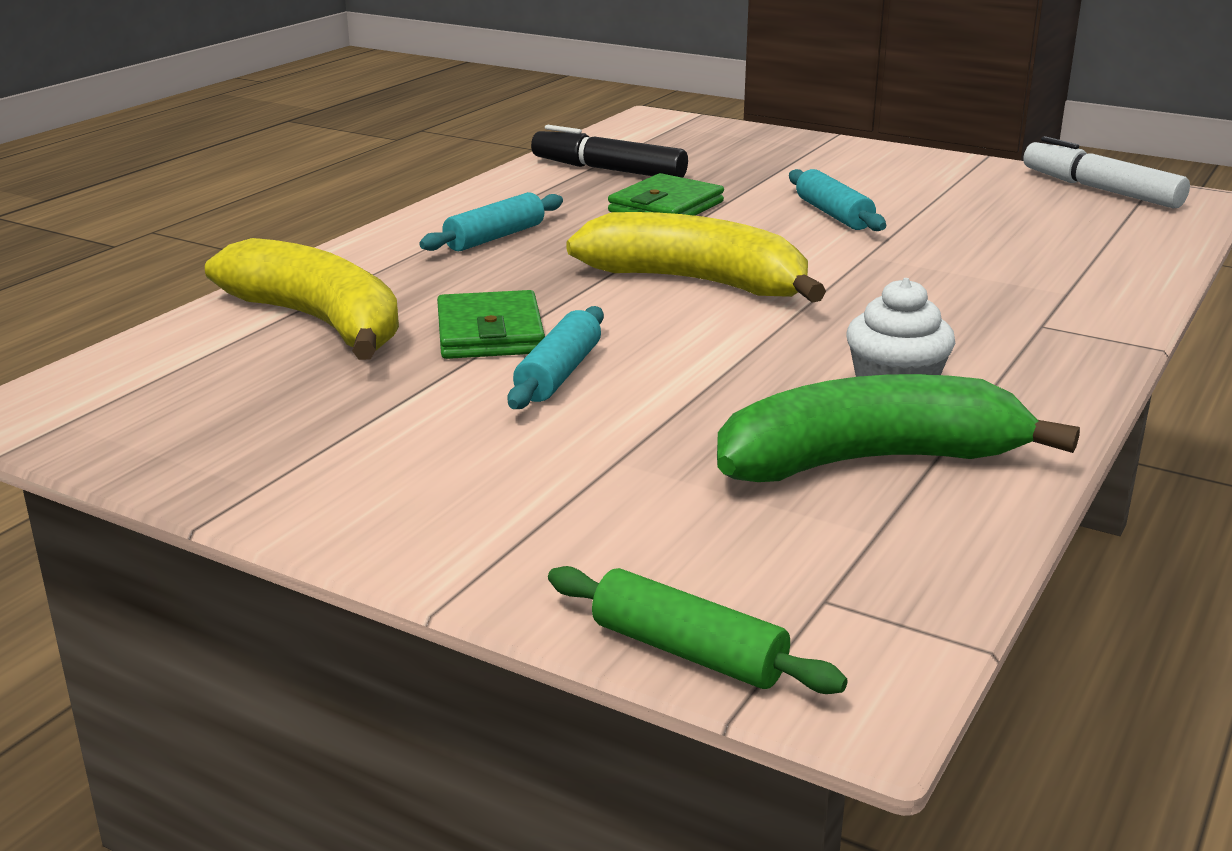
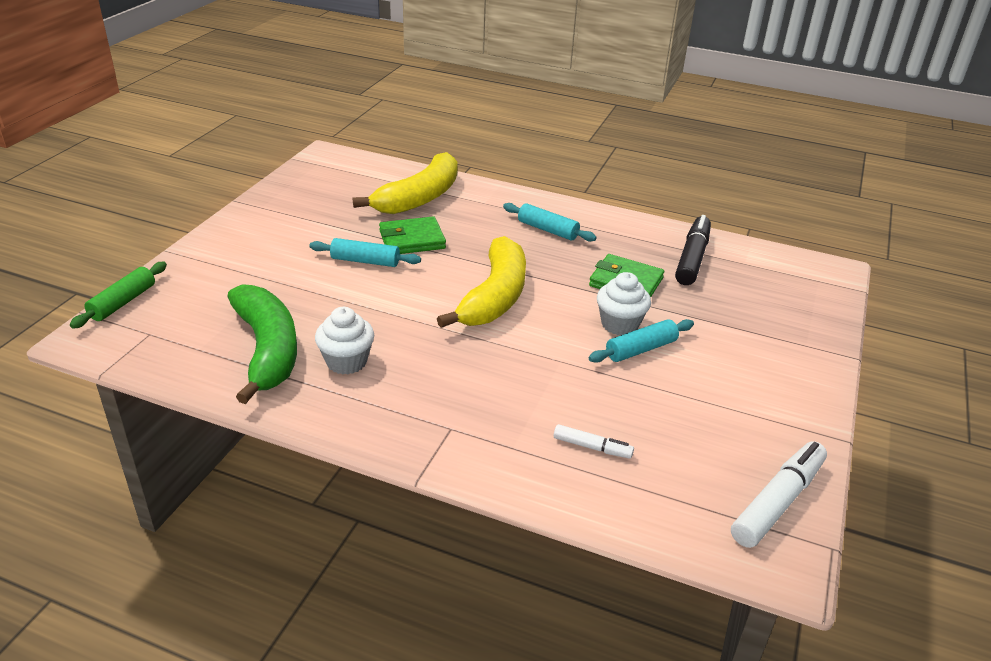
camera: 80 degrees right, 10 degrees up
none -> white marker [554,424,634,459]
none -> white cupcake [597,272,651,335]

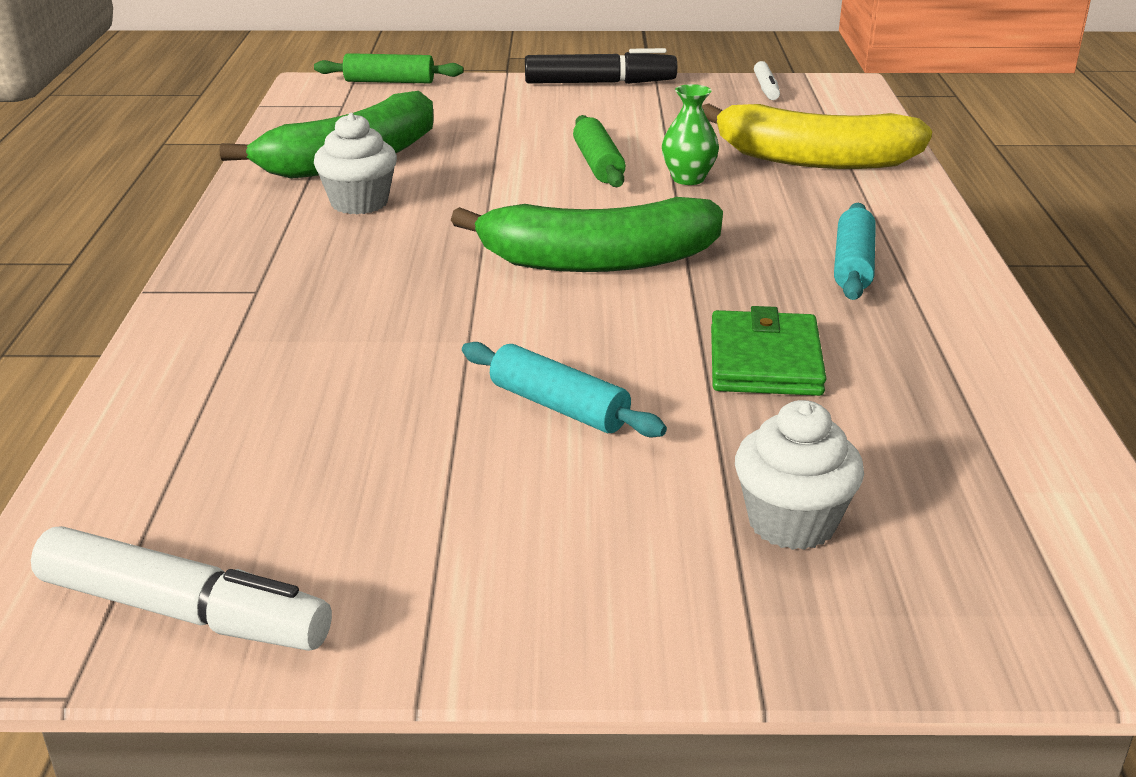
camera: 70 degrees right, 5 degrees down
turquoise rolling pin [309,238,421,267] -> green rolling pin [573,115,626,187]
green wallet [379,216,446,254] -> green vase [662,84,719,185]
yellow banana [437,236,526,328] -> green banana [451,197,723,272]
white marker [554,424,634,459] -> white marker moved to [754,61,780,100]
white cupcake [597,272,651,335] -> white cupcake moved to [735,400,864,550]
black marker [675,215,711,285] -> black marker moved to [525,48,677,84]

